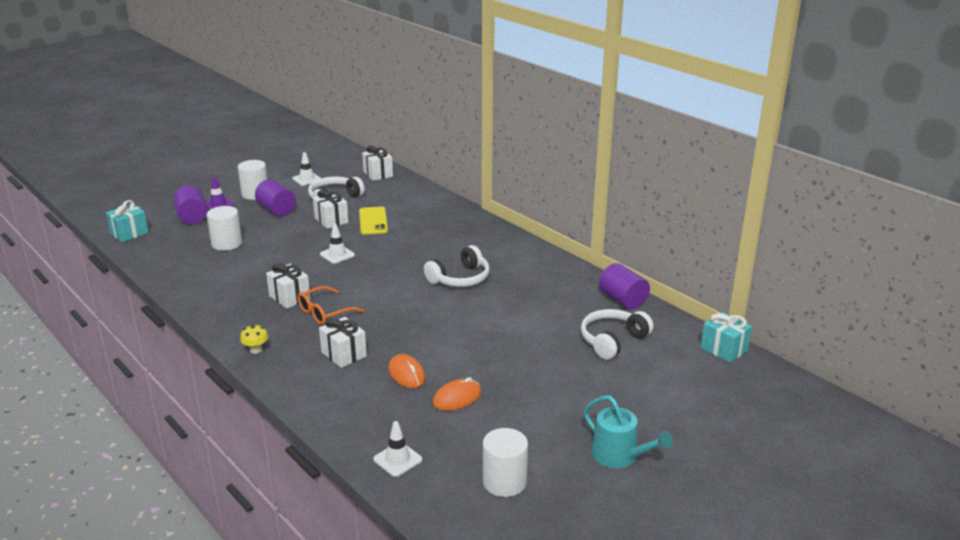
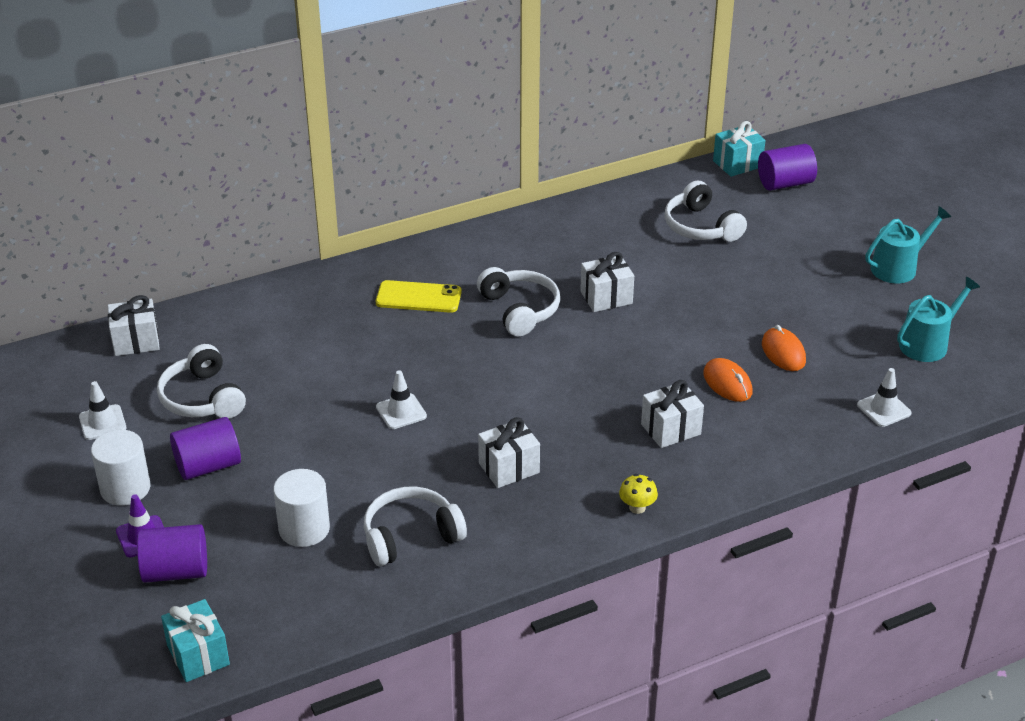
camera: 75 degrees left, 10 degrees up
orange glasses [298,286,364,325] -> none
white gift [313,190,349,229] -> white gift moved to [580,252,634,312]
yellow phone [359,207,388,235] -> yellow phone moved to [376,280,462,313]
orange mouse [389,354,425,388] -> orange mouse turned 75 degrees clockwise [703,358,753,402]
white cylinder [483,428,528,497] -> turquoise watering can [897,277,980,362]
purple cylinder [599,263,650,309] -> purple cylinder moved to [758,144,817,191]
none -> white headphones [363,486,467,566]

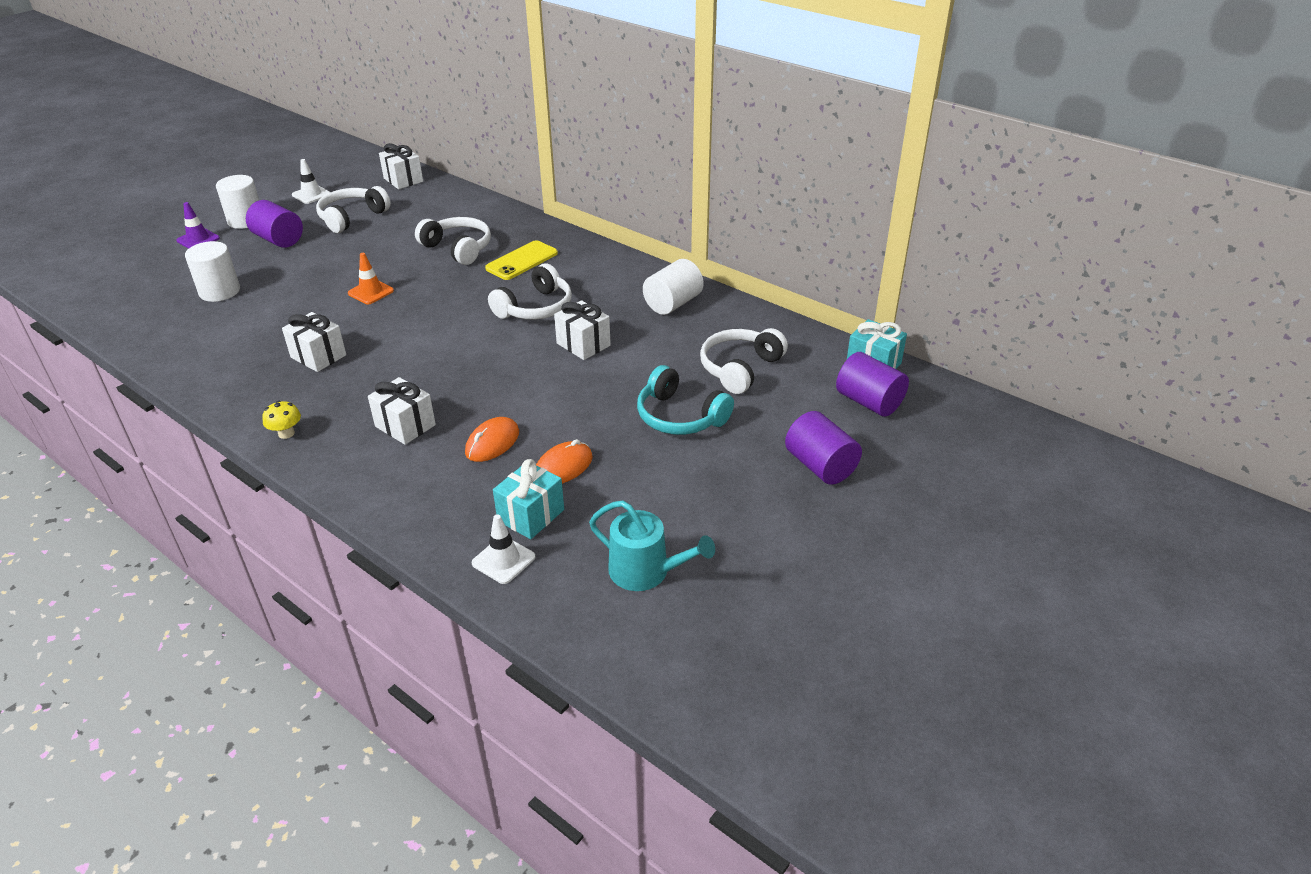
camera: 65 degrees right, 0 degrees up
purple cylinder [137,524,207,583] -> purple cylinder moved to [785,411,862,485]
turquoise gift [161,599,230,682] -> turquoise gift moved to [493,459,564,539]
white headphones [363,486,467,566] -> white headphones moved to [415,217,491,265]
yellow phone [376,280,462,313] -> yellow phone turned 60 degrees clockwise [485,240,558,280]
white traffic cone [376,370,427,429] -> orange traffic cone [348,253,394,304]
turquoise watering can [865,206,951,283] -> none
none -> turquoise headphones [637,365,734,435]
none -> white cylinder [643,259,704,315]

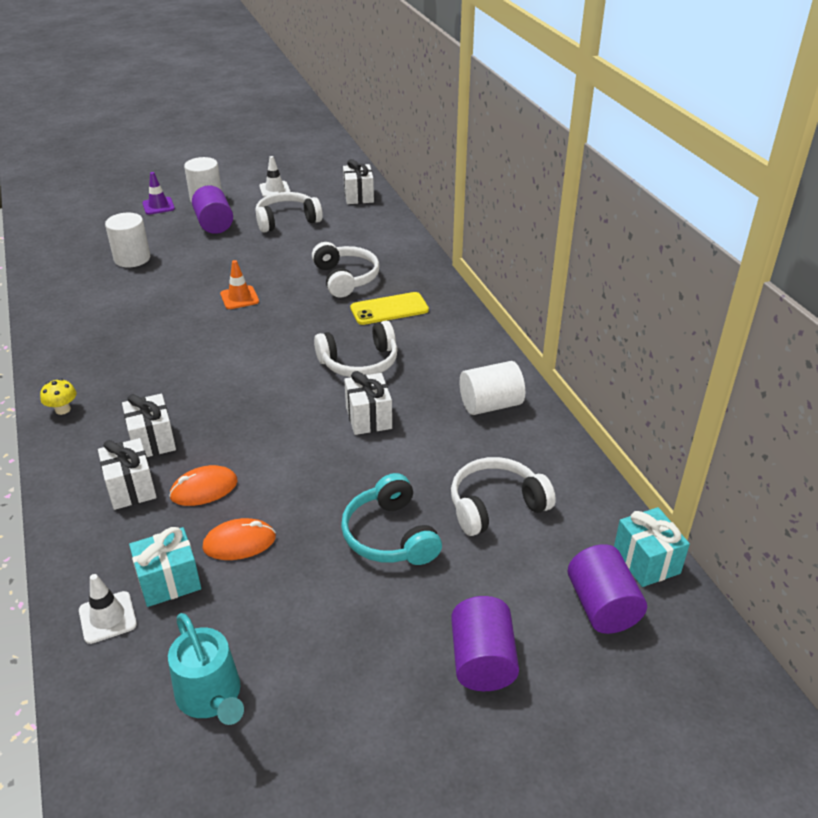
camera: 30 degrees right, 0 degrees up
white gift [282,312,346,372] -> white gift moved to [98,438,157,510]

